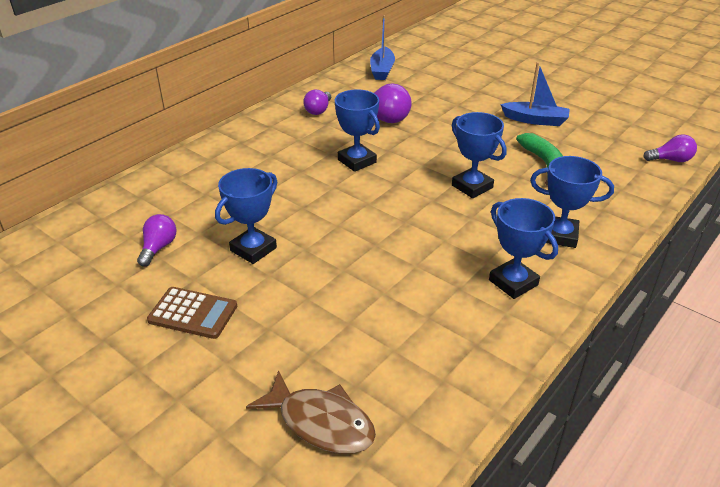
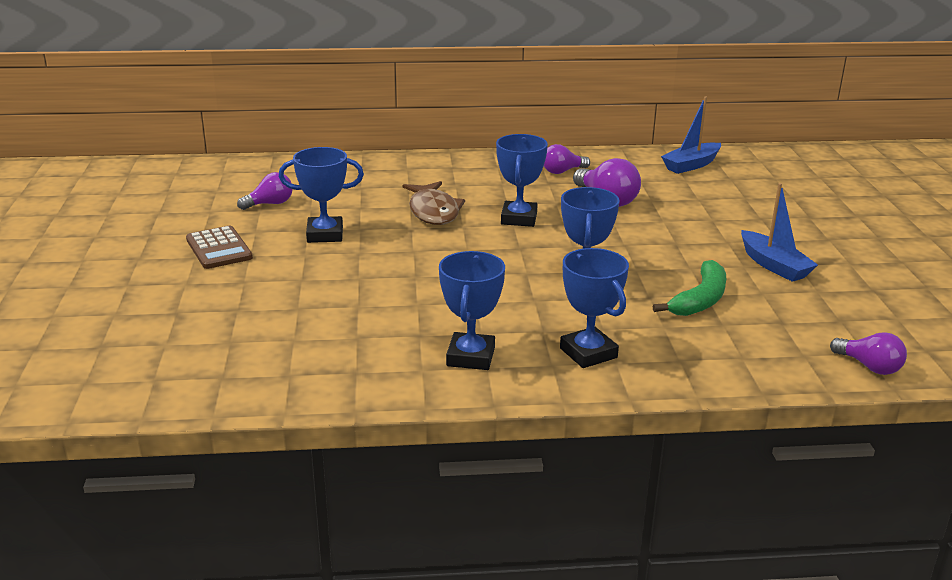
camera: 45 degrees right, 10 degrees down
brown fish [246,370,376,454] -> brown fish moved to [403,181,465,225]

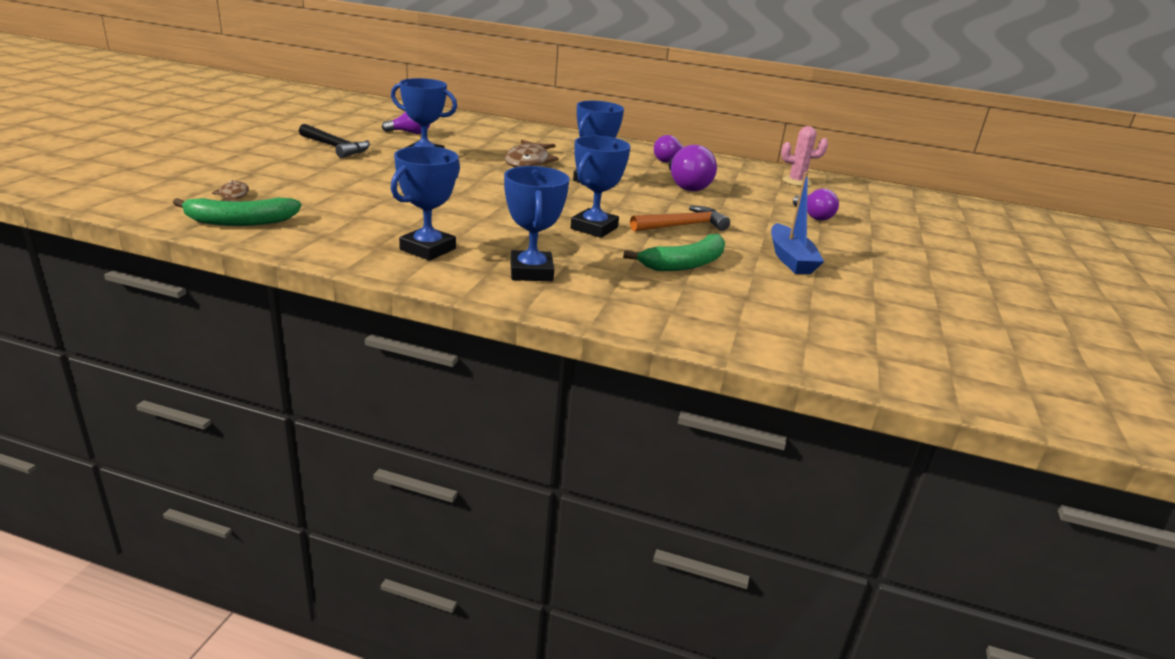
camera: 20 degrees right, 0 degrees up
brown calculator [186,226,253,269] -> black hammer [299,124,370,158]
blue boat [661,97,721,174] -> pink cactus [781,126,828,186]
purple light bulb [830,332,907,375] -> purple light bulb moved to [793,189,839,221]
none -> green banana [173,198,302,226]
none -> brown fish [212,180,249,201]
none -> orange hammer [630,206,730,231]

